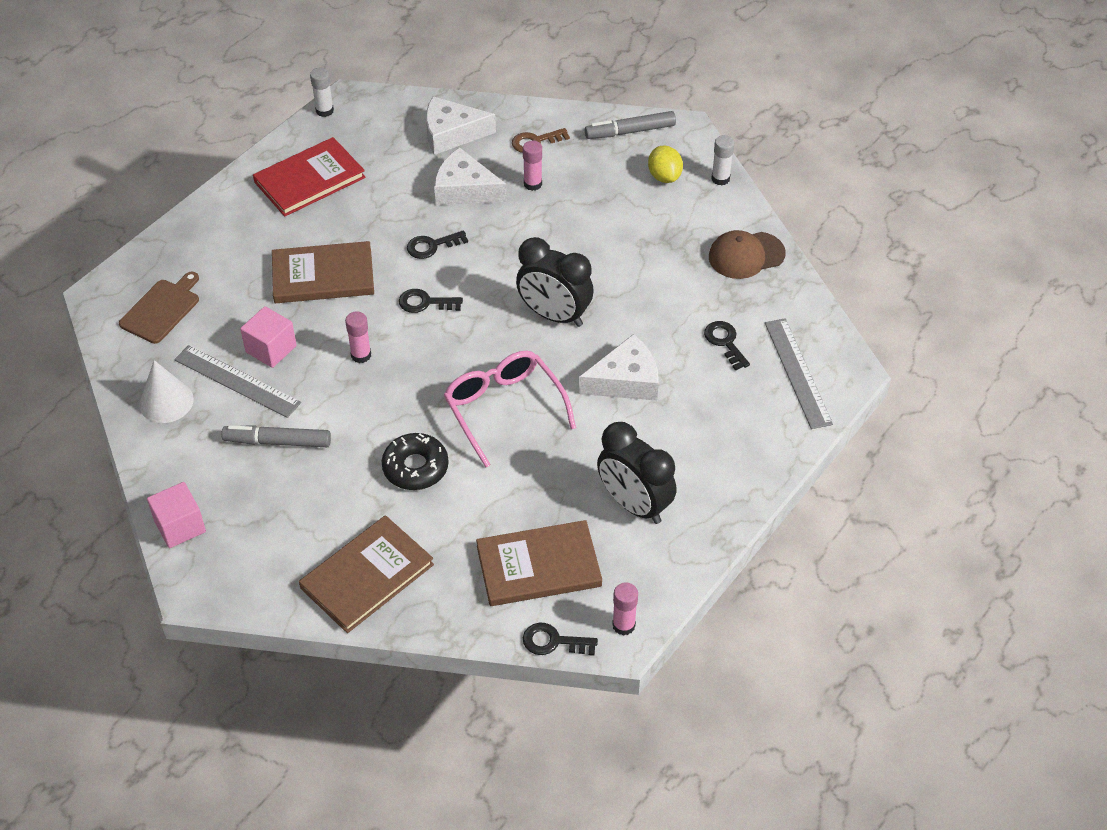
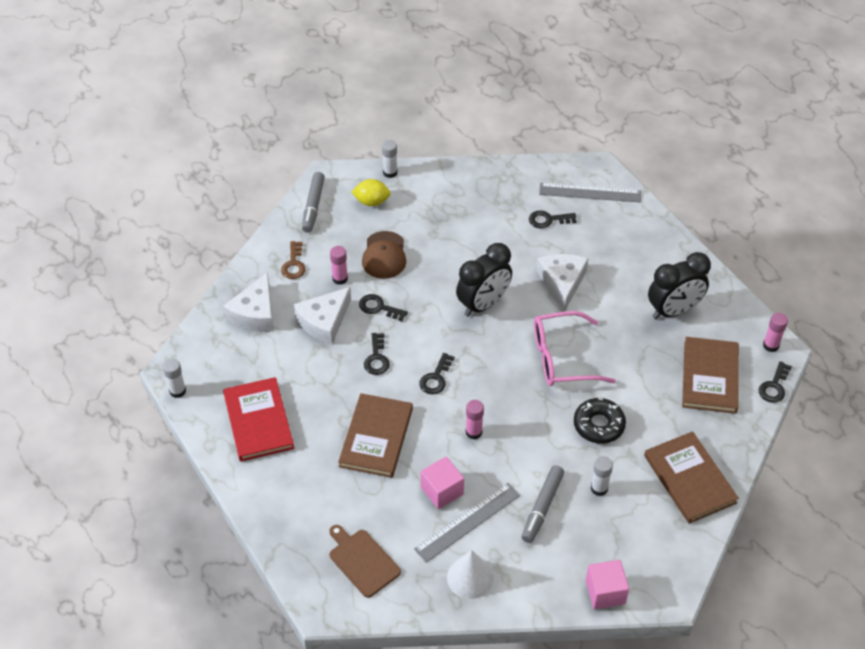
camera: 70 degrees left, 0 degrees up
brown cap [709,230,785,279] -> brown cap moved to [362,231,406,279]
none -> black key [359,294,408,321]
none -> white glue stick [591,456,613,496]

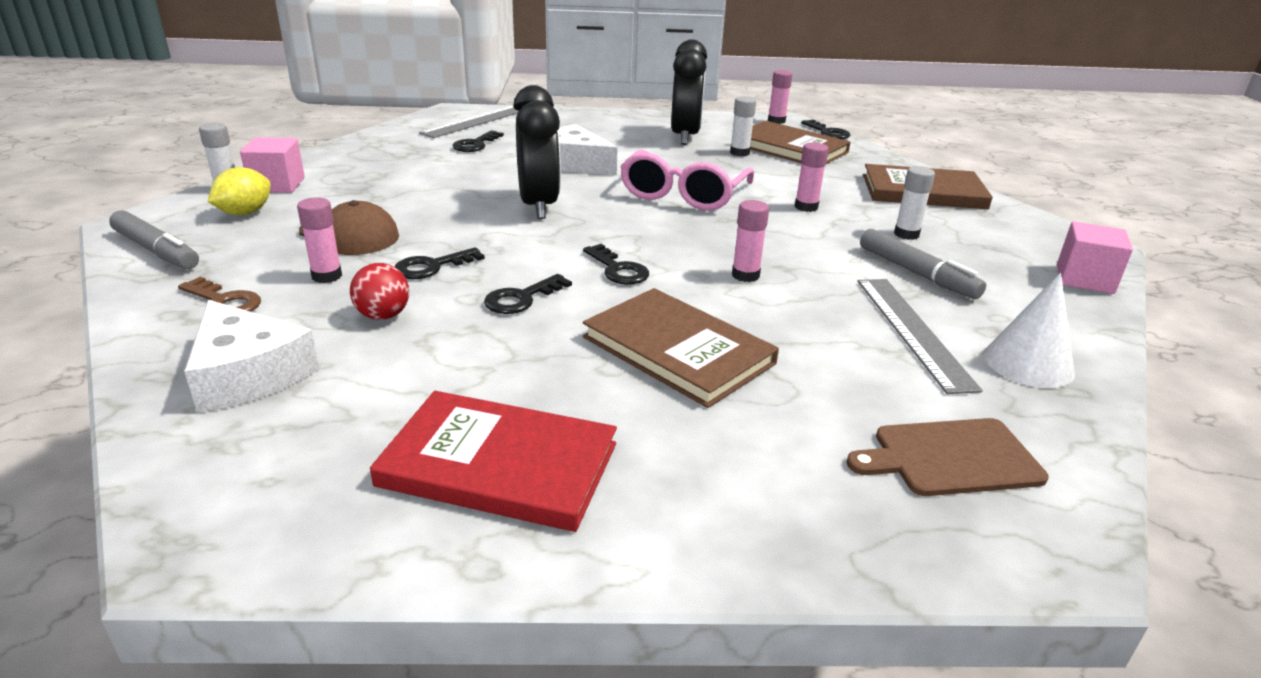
camera: 60 degrees left, 20 degrees down
white glue stick [163,359,186,398] -> white glue stick moved to [730,96,756,156]
white cheese [294,287,351,345] -> red ball [350,263,409,320]
black key [364,333,390,375] -> black key turned 105 degrees clockwise [484,274,572,314]
pink cube [421,456,464,509] -> pink cube moved to [240,137,305,193]
black donut [574,398,626,444] -> pink glue stick [795,142,829,212]

